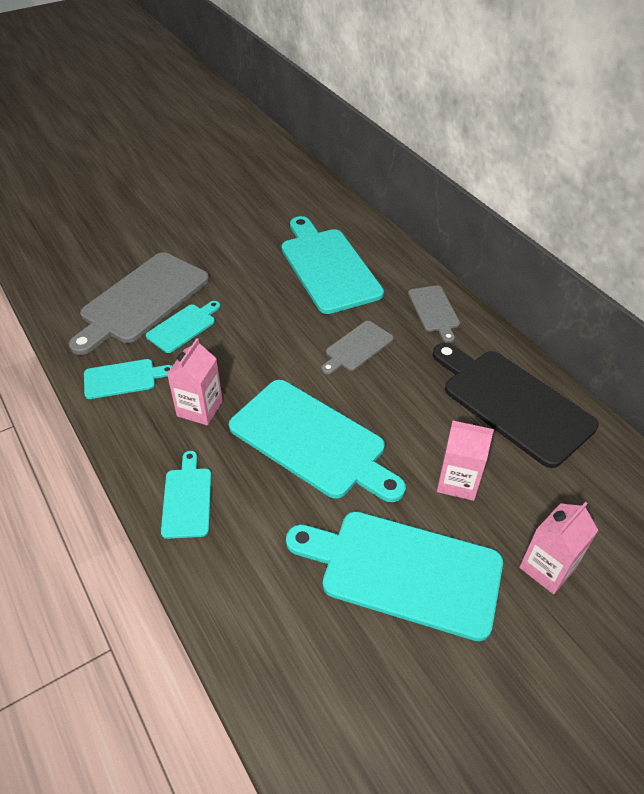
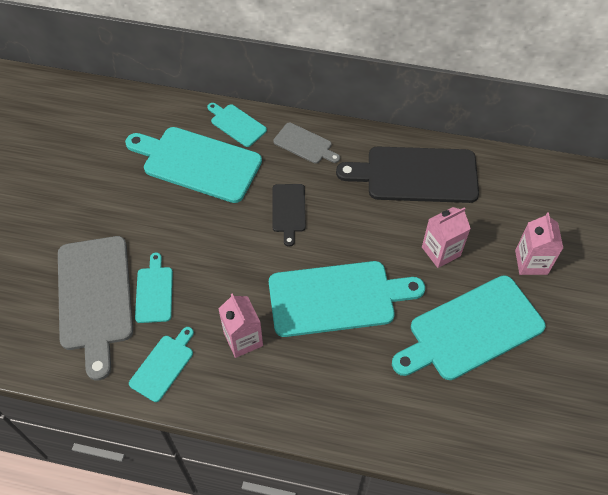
camera: 45 degrees left, 10 degrees up
turquoise cutting board [161,451,211,539] -> turquoise cutting board moved to [207,103,267,147]
grey cutting board [321,321,394,374] -> black cutting board [272,184,306,247]

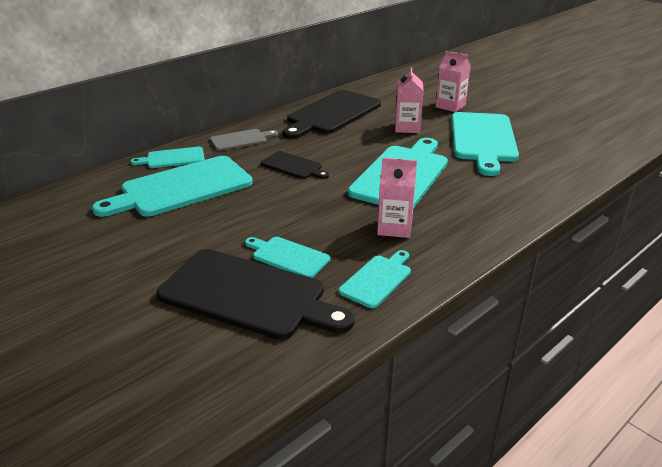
camera: 55 degrees left, 25 degrees down
grey cutting board [58,236,133,380] -> black cutting board [157,249,355,340]
turquoise cutting board [129,327,194,402] -> turquoise cutting board turned 60 degrees clockwise [339,250,411,308]

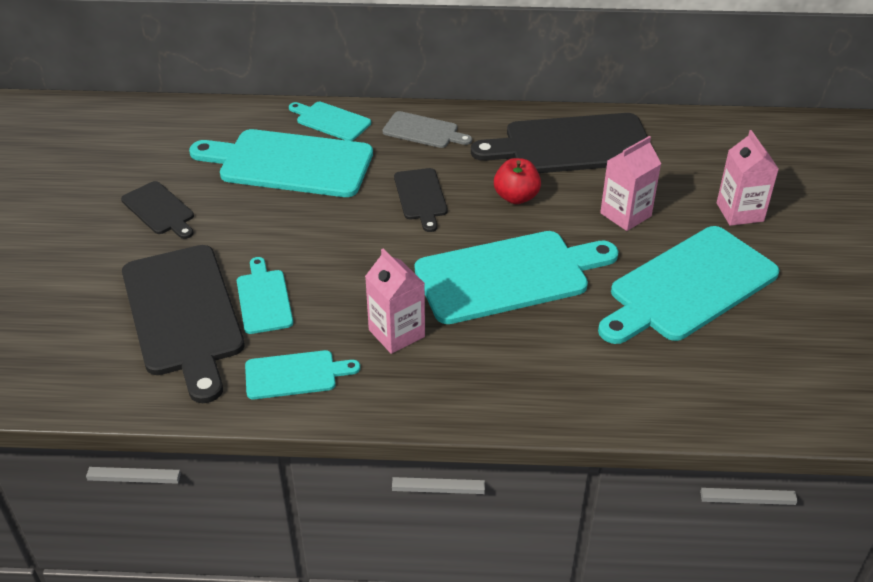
camera: 45 degrees right, 10 degrees up
none -> black cutting board [121,181,194,239]
none -> red apple [494,158,541,204]

